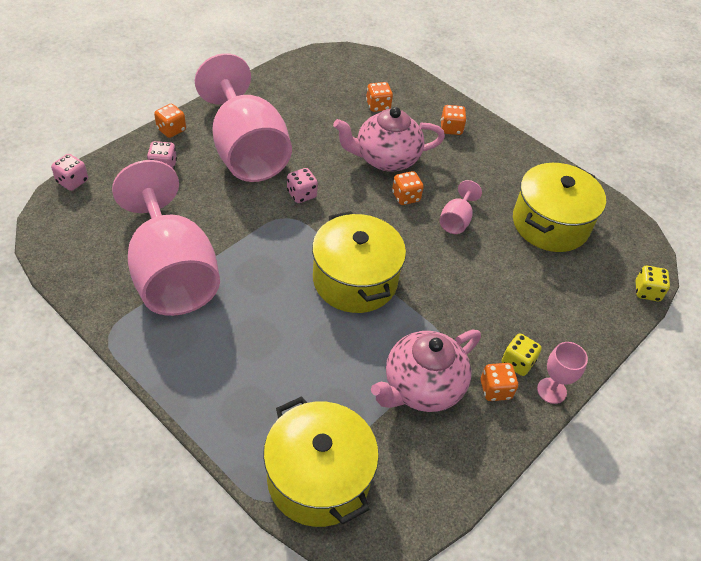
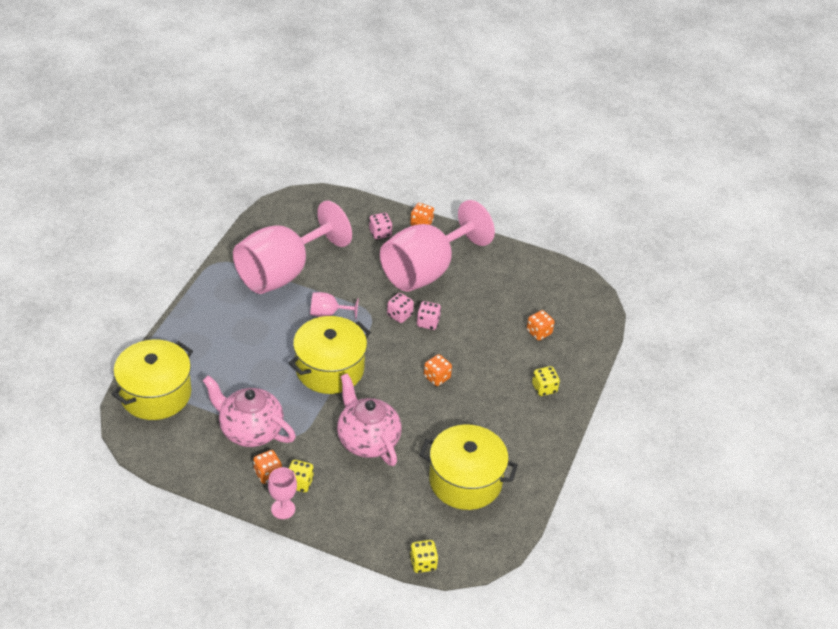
camera: 70 degrees right, 5 degrees down
pink dice [51,154,88,191] -> pink dice moved to [417,301,441,330]
pink teapot [333,107,445,172] -> pink teapot moved to [337,373,402,466]
pink goblet [439,180,482,234] -> pink goblet moved to [310,292,359,319]
orange dice [441,105,467,135] -> yellow dice [532,366,560,396]

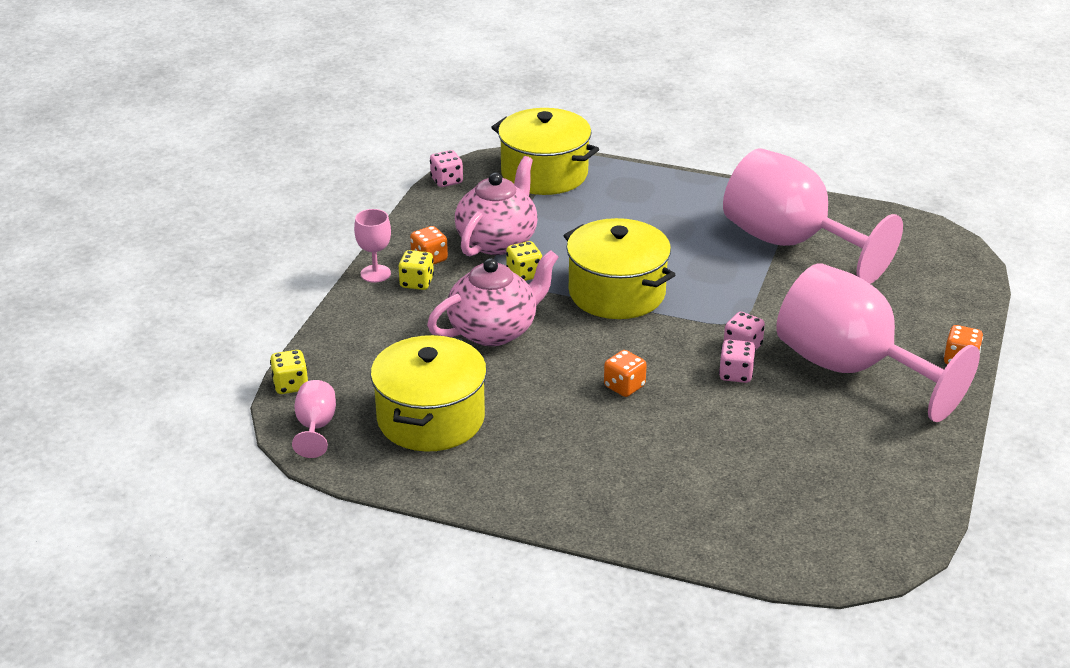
camera: 90 degrees right, 10 degrees down
pink goblet [310,292,359,319] -> pink goblet moved to [292,380,336,458]
pink dice [369,213,392,239] -> pink dice moved to [430,150,463,187]
orange dice [527,310,555,340] -> none
yellow dice [532,366,560,396] -> yellow dice moved to [506,241,542,281]

